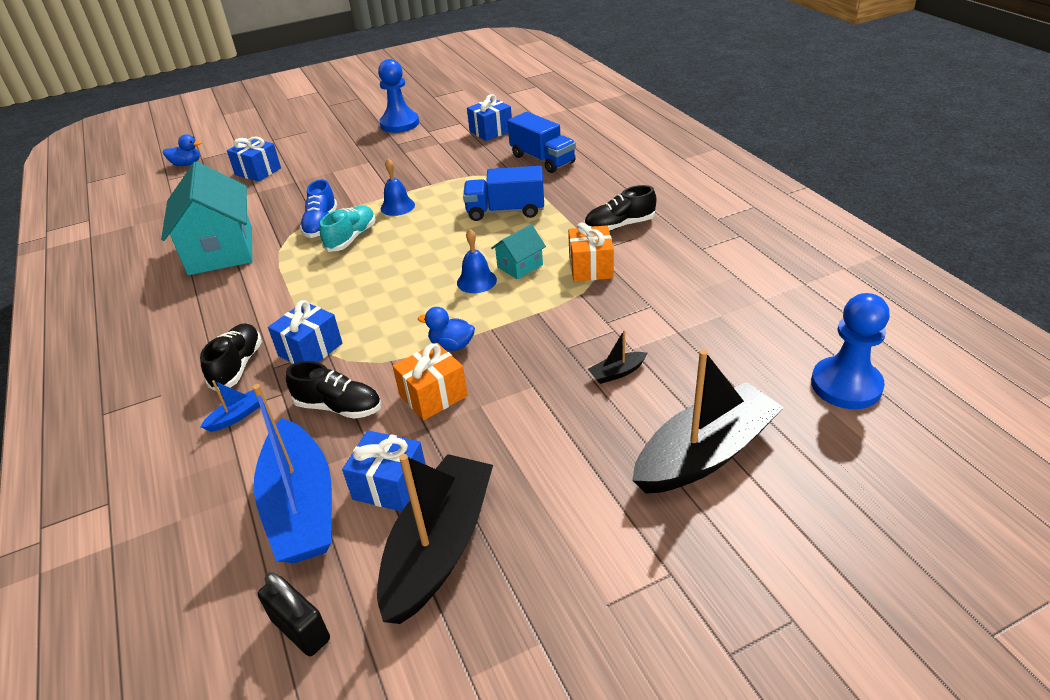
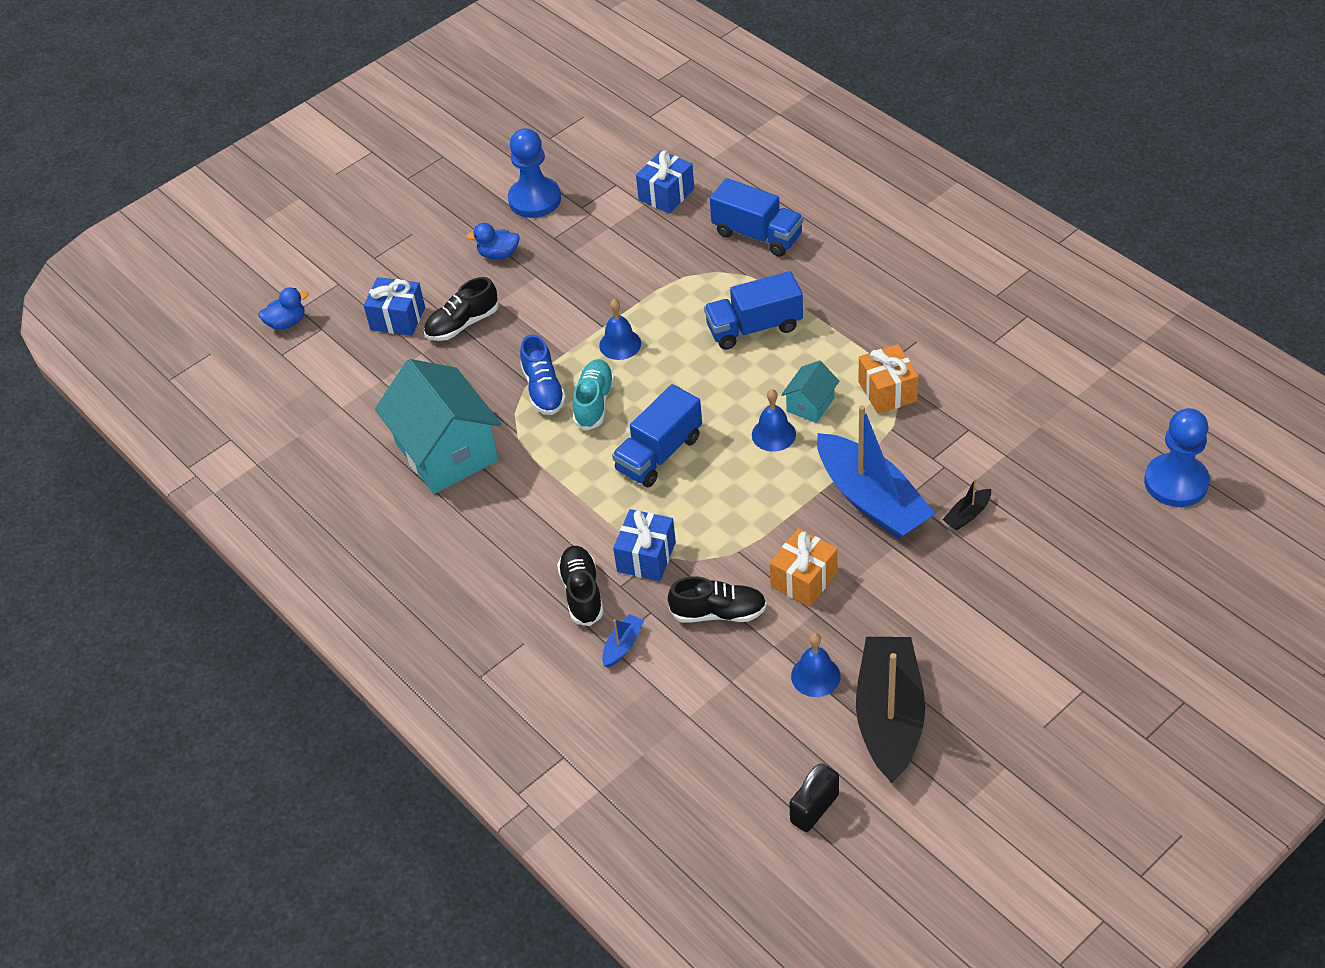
camera: 15 degrees left, 10 degrees up
blue boat [252,384,332,563] -> blue boat moved to [817,405,935,539]
black padlock [258,572,330,656] -> black padlock turned 75 degrees counterclockwise [789,763,839,832]
blue gift [342,430,426,512] -> blue bell [791,633,840,697]
blue duck [418,307,475,351] -> blue duck moved to [466,223,520,260]
black shoe [584,185,656,231] -> black shoe moved to [424,277,498,341]
black boat [632,350,784,494] -> none
none -> blue truck [612,384,702,487]

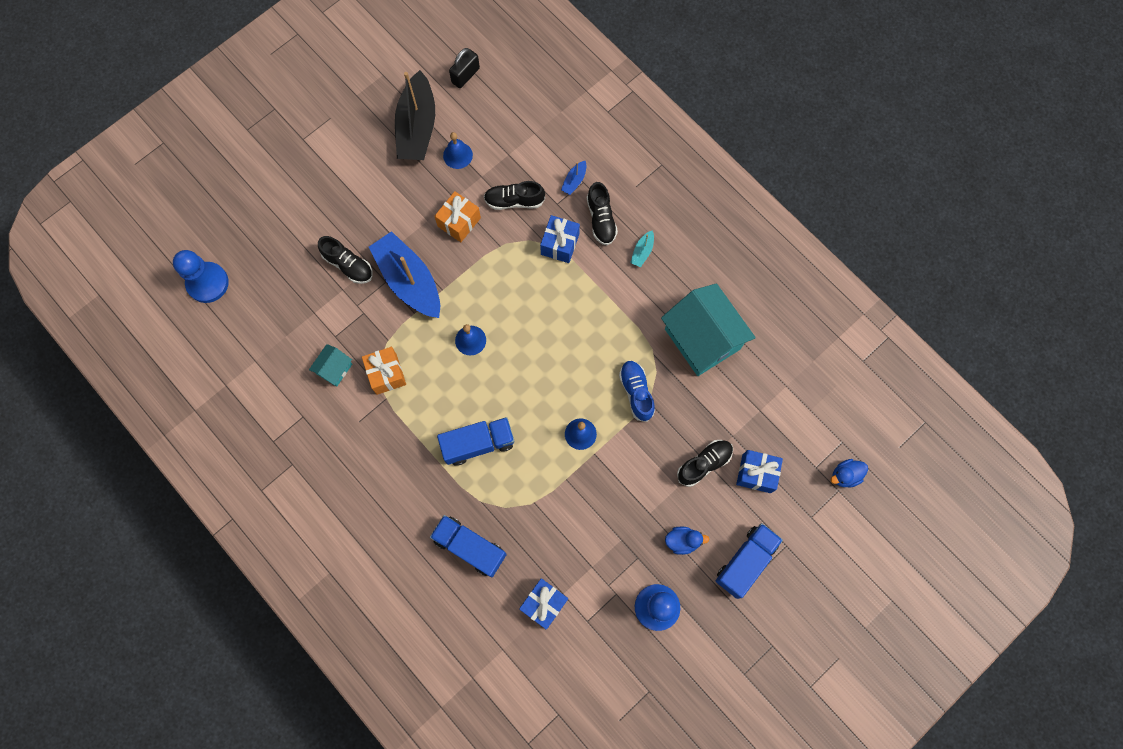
camera: 175 degrees right, 25 degrees up
turquoise shoe [572,359,615,431] -> none
blue truck [612,384,702,487] -> blue truck moved to [716,523,783,599]
turquoise house [781,360,839,423] -> turquoise house moved to [309,344,352,387]
black boat [942,478,991,531] -> black shoe [318,236,373,284]
none -> turquoise boat [630,230,654,268]

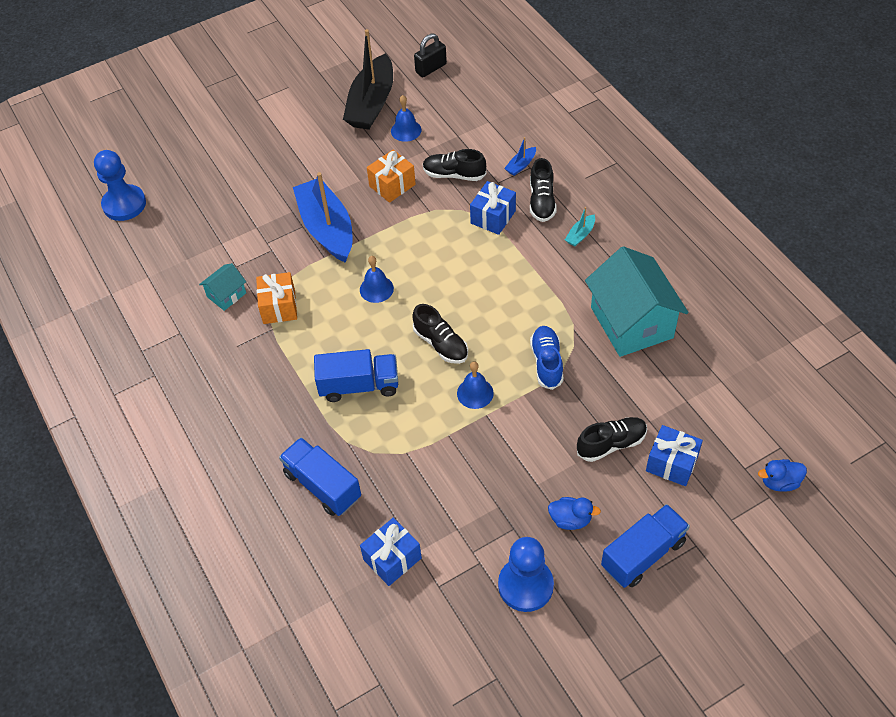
camera: 15 degrees right, 20 degrees down
black shoe [318,236,373,284] -> black shoe moved to [412,304,468,364]

